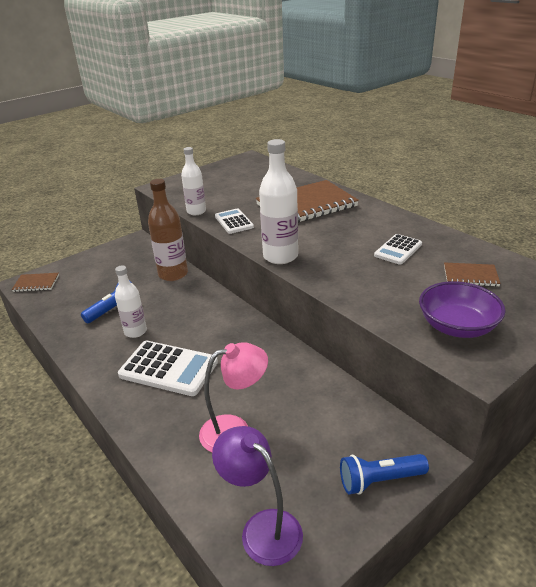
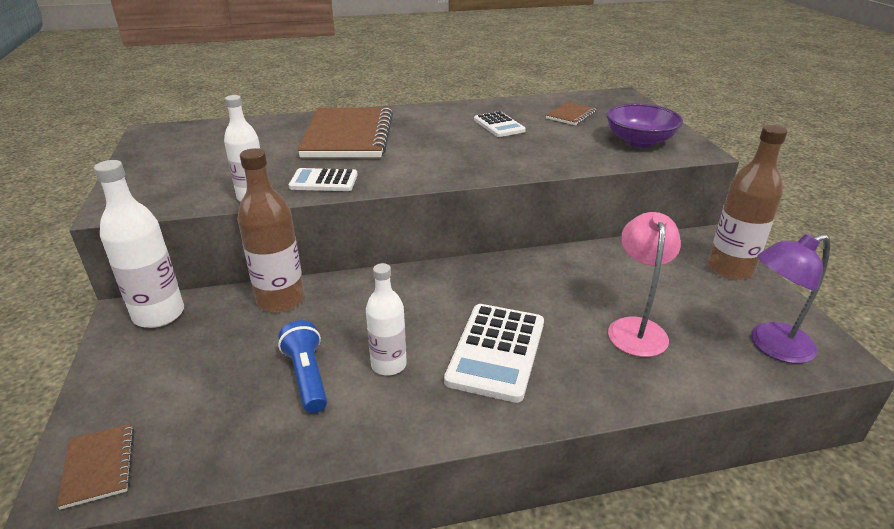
camera: 65 degrees left, 0 degrees up
brown notebook [12,273,59,292] -> brown notebook turned 45 degrees counterclockwise [57,424,134,510]
white calculator [118,341,218,396] -> white calculator turned 150 degrees clockwise [444,304,544,403]
white bottle [259,139,298,264] -> white bottle moved to [94,160,184,328]
blue flashlight [340,454,429,495] -> brown bottle [708,125,788,279]

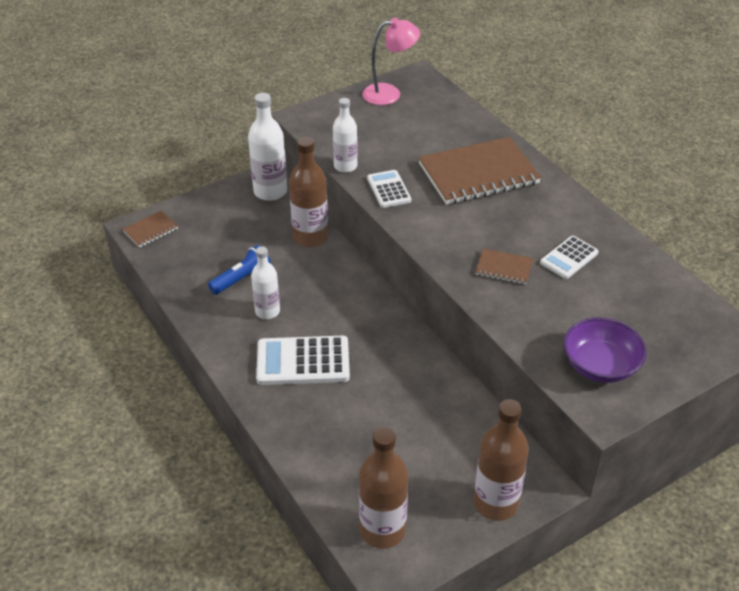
camera: 70 degrees right, 10 degrees up
brown notebook [546,102,597,125] -> brown notebook moved to [476,249,533,284]
pink lamp [608,212,681,357] -> pink lamp moved to [362,18,420,105]
purple lamp [751,234,830,364] -> brown bottle [359,427,408,549]

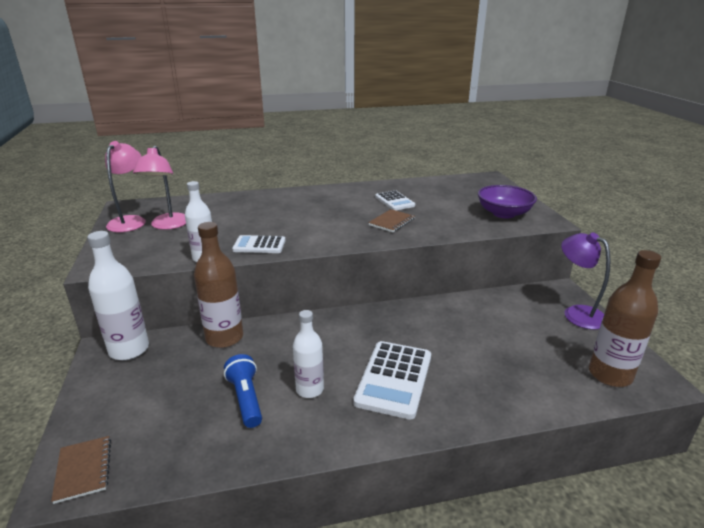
camera: 70 degrees left, 15 degrees down
brown notebook [418,137,541,205] -> none
brown bottle [474,399,529,521] -> purple lamp [561,232,611,330]
none -> pink lamp [133,146,186,230]

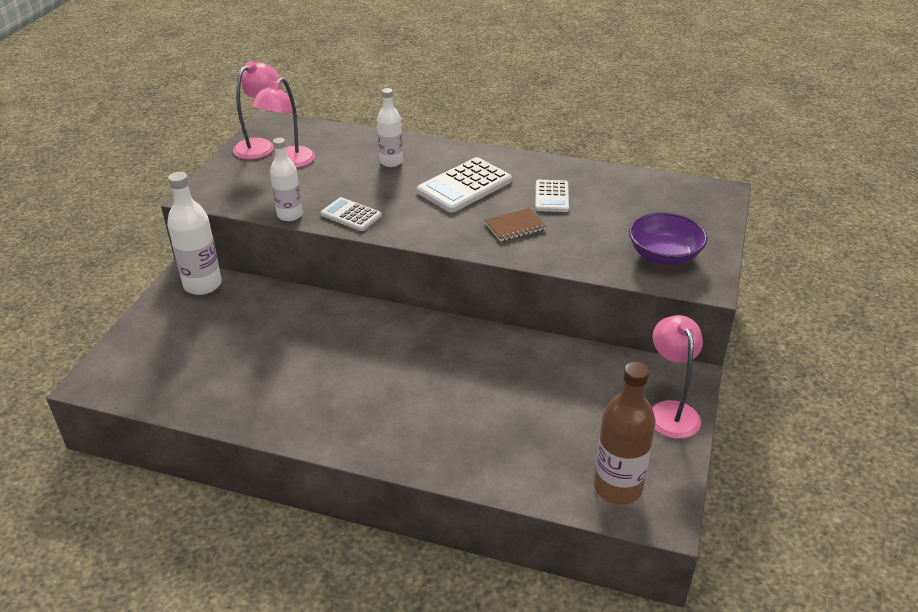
camera: 30 degrees right, 10 degrees up
brown notebook [51,436,111,504] -> none
brown bottle [194,222,243,348] -> none
blue flashlight [224,354,262,428] -> none
white bottle [293,310,324,398] -> white bottle moved to [377,88,403,167]
white calculator [353,341,431,420] -> white calculator moved to [417,157,512,213]
purple lamp [561,232,611,330] -> pink lamp [652,315,703,439]

